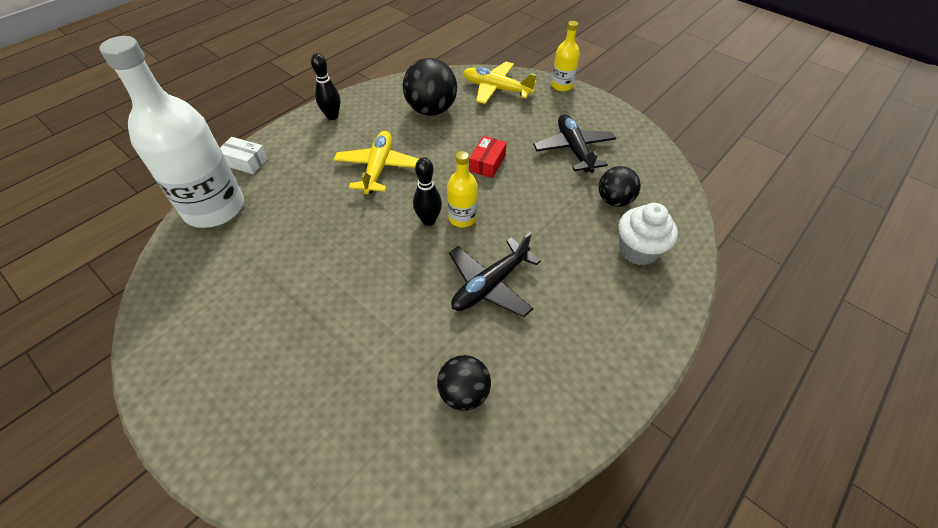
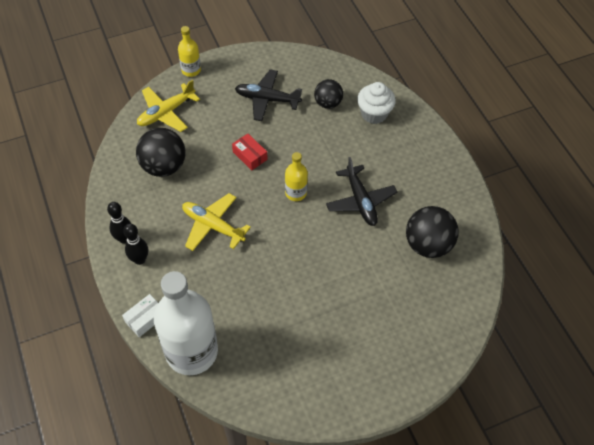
camera: 65 degrees left, 5 degrees up
black bowling pin [413,157,442,226] -> black bowling pin moved to [123,223,148,265]
black ball [437,355,491,411] -> black ball [406,206,459,258], size x1.57

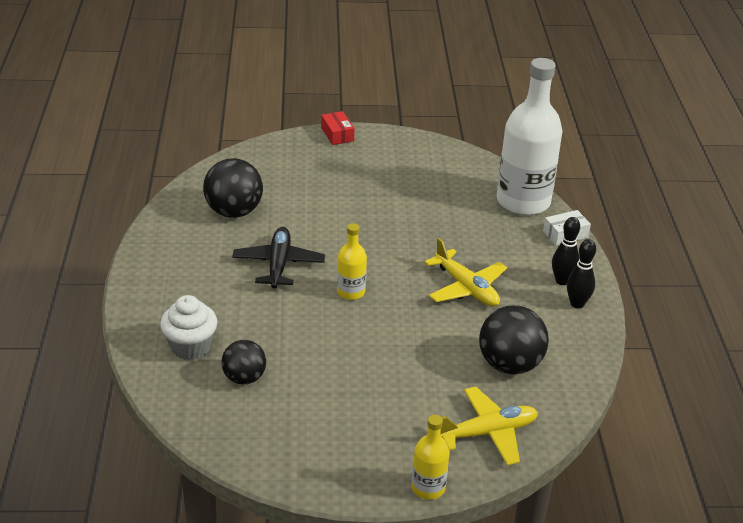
camera: 160 degrees left, 20 degrees down
red box [232,133,267,170] -> red box moved to [321,111,355,145]
black plane [235,69,302,121] -> none

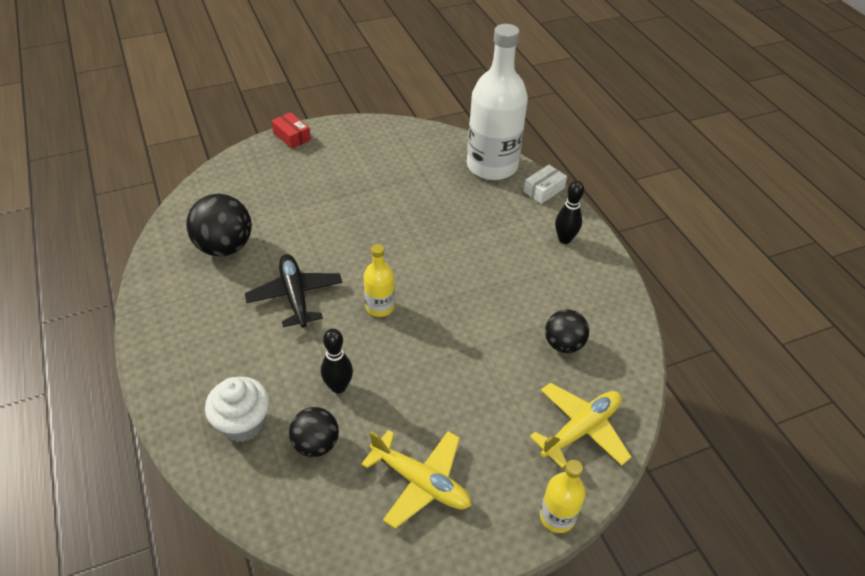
camera: 20 degrees left, 10 degrees up
yellow plane [425,238,507,307] -> yellow plane moved to [361,430,471,529]
black ball [479,305,549,374] -> black ball [545,309,589,353], size x0.64
black bowling pin [567,239,596,308] -> black bowling pin moved to [321,329,353,394]

